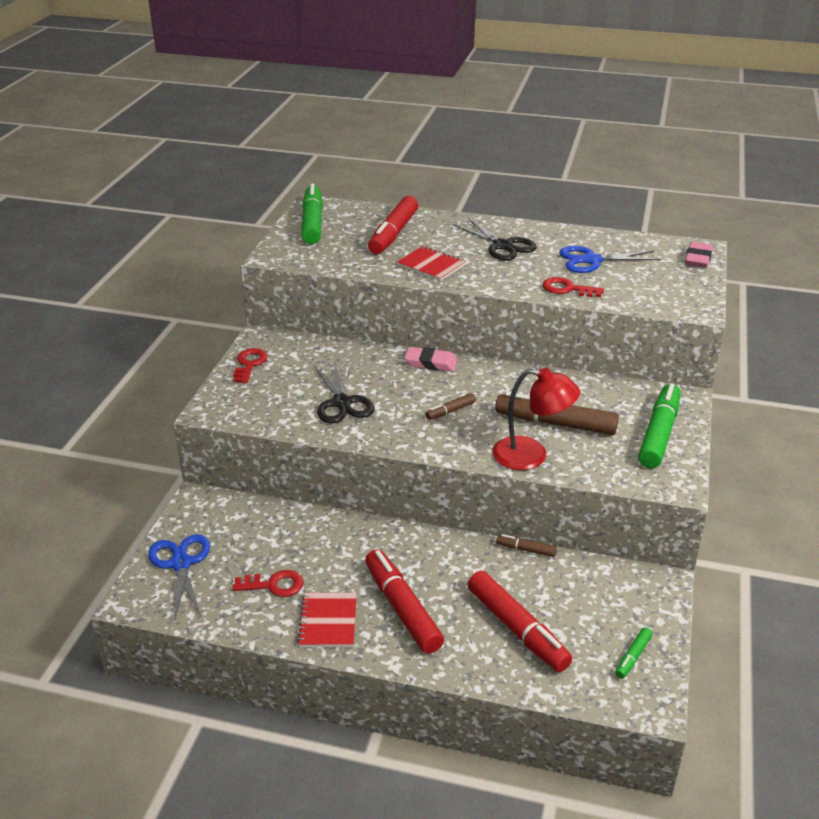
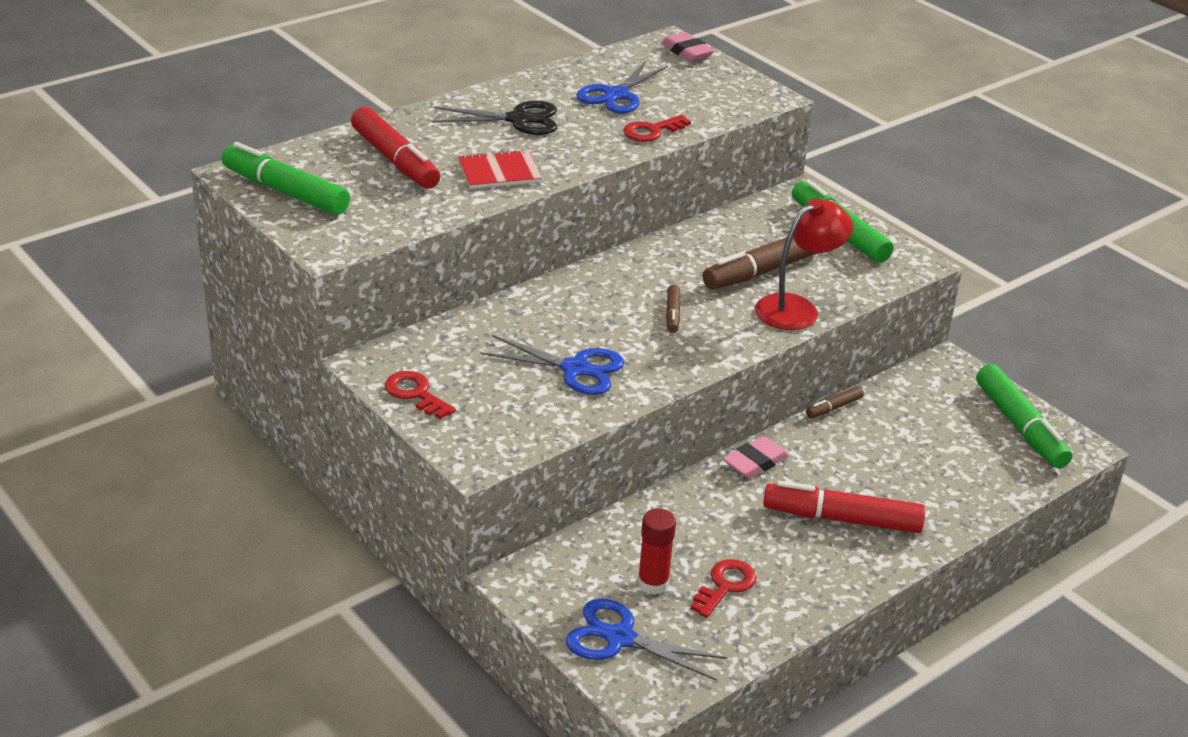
camera: 55 degrees left, 0 degrees up
red notebook [297,593,357,647] -> none
black scissors [314,362,375,424] -> blue scissors [481,335,624,395]
pink eraser [404,347,457,371] -> pink eraser moved to [723,436,789,478]
red marker [468,571,572,672] -> none
green marker [615,628,653,679] -> green marker [976,364,1072,468], size x2.11
none -> red glue stick [638,508,676,595]

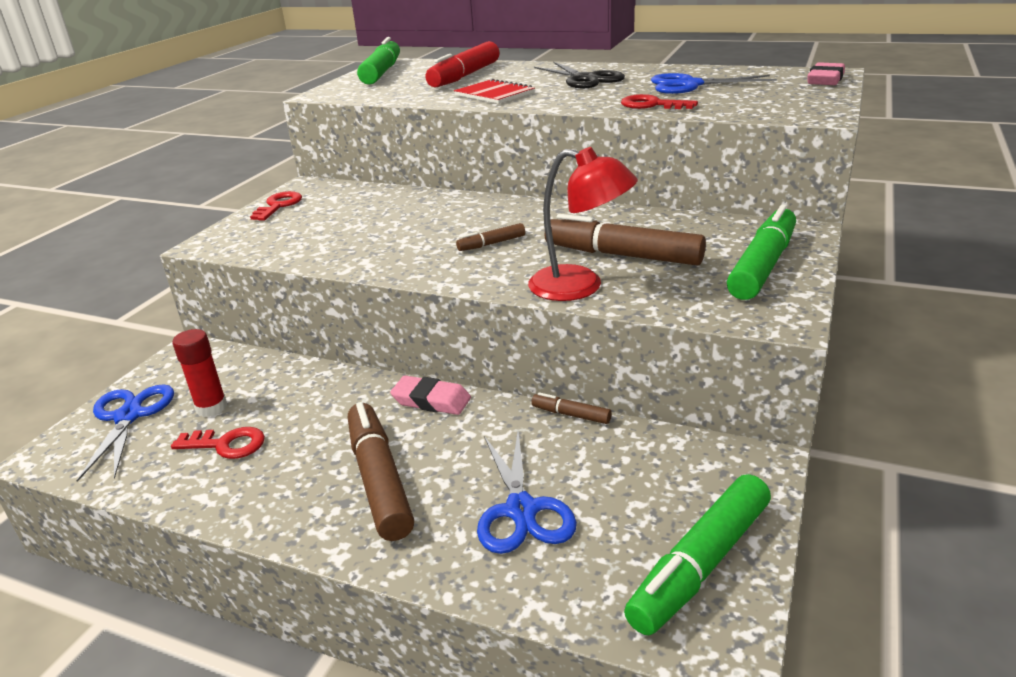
camera: 65 degrees right, 5 degrees down
blue scissors [481,335,624,395] -> blue scissors moved to [477,431,577,554]
red marker [763,481,925,533] -> brown marker [348,402,414,541]

